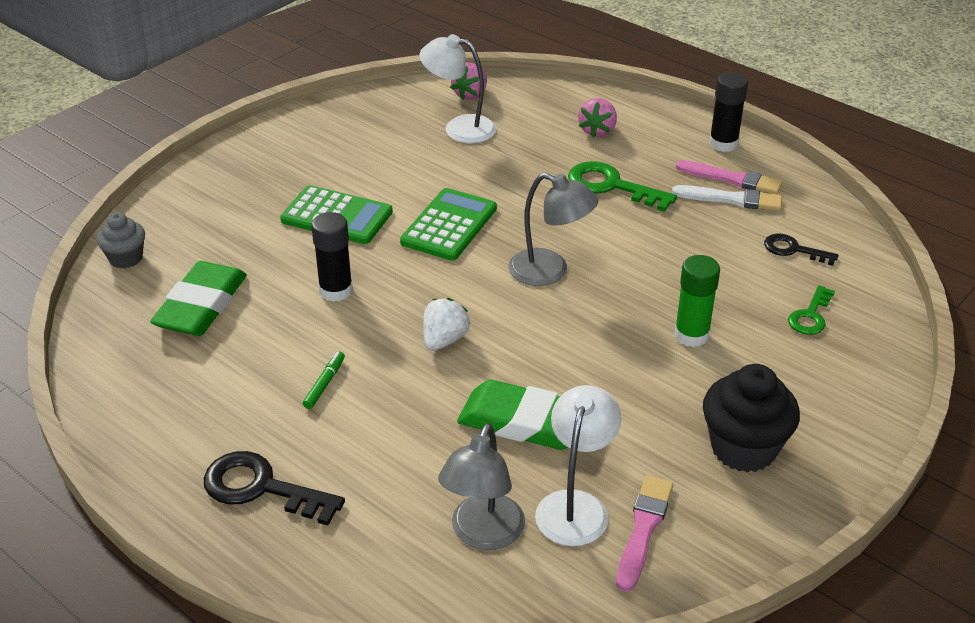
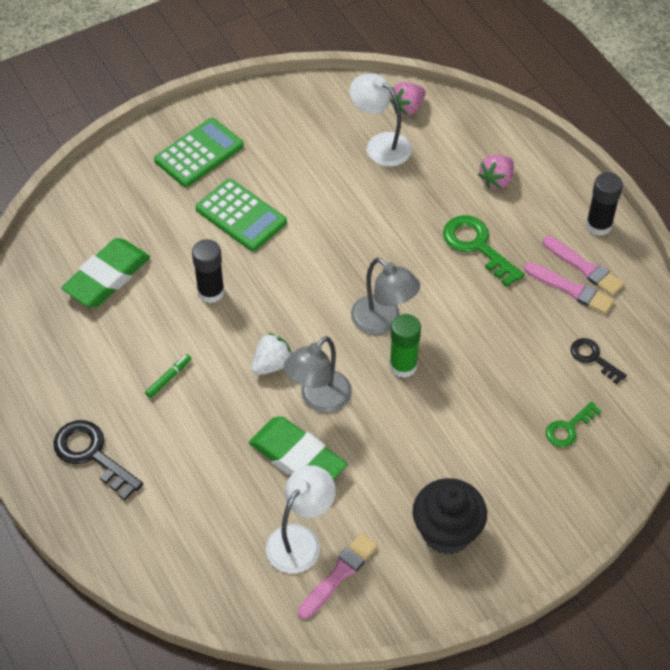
camera: 20 degrees right, 15 degrees up
grey cupcake [96,212,145,269] -> none
green calculator [400,188,497,261] -> green calculator moved to [154,118,244,187]
grey lamp [438,423,525,550] -> grey lamp moved to [284,336,352,413]
white brush [672,185,782,211] -> pink brush [524,262,615,314]
green glue stick [674,255,720,347] -> green glue stick moved to [389,314,421,378]

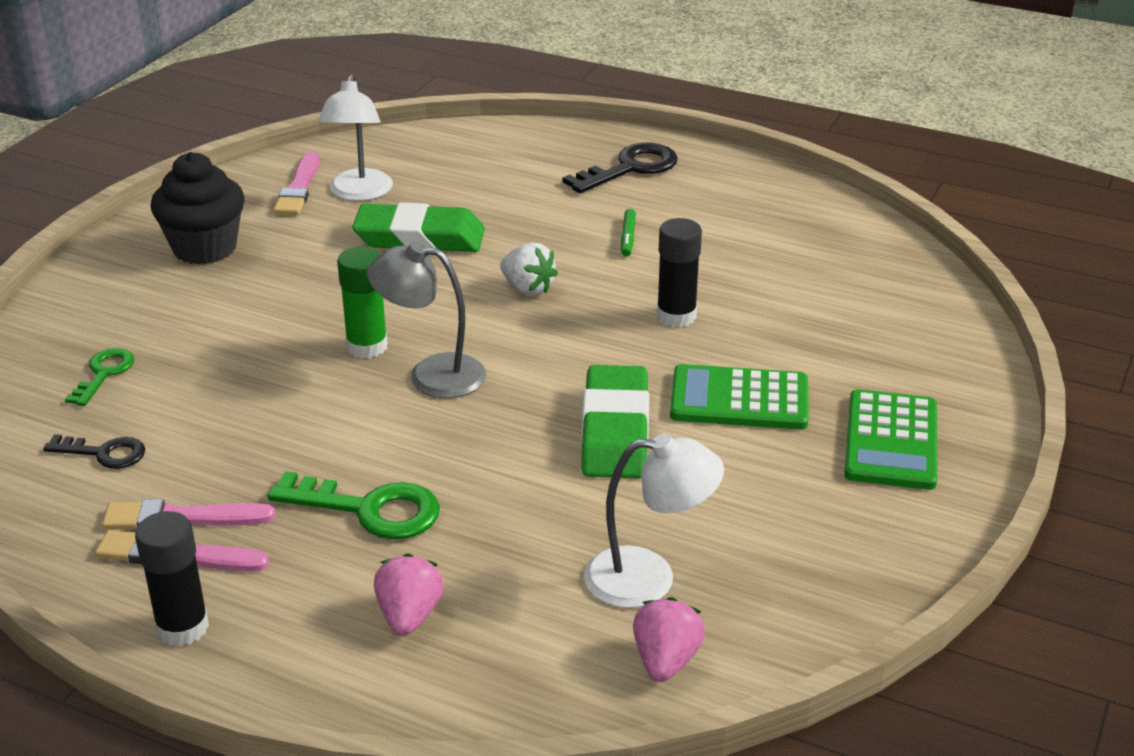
camera: 145 degrees right, 20 degrees down
black key [53,420,143,501] -> black key turned 45 degrees counterclockwise [563,143,678,193]
green eraser [61,238,150,307] -> green eraser moved to [581,365,649,478]
white strawberry [251,333,292,375] -> white strawberry turned 60 degrees counterclockwise [500,243,558,296]
grey lamp [284,336,352,413] -> none

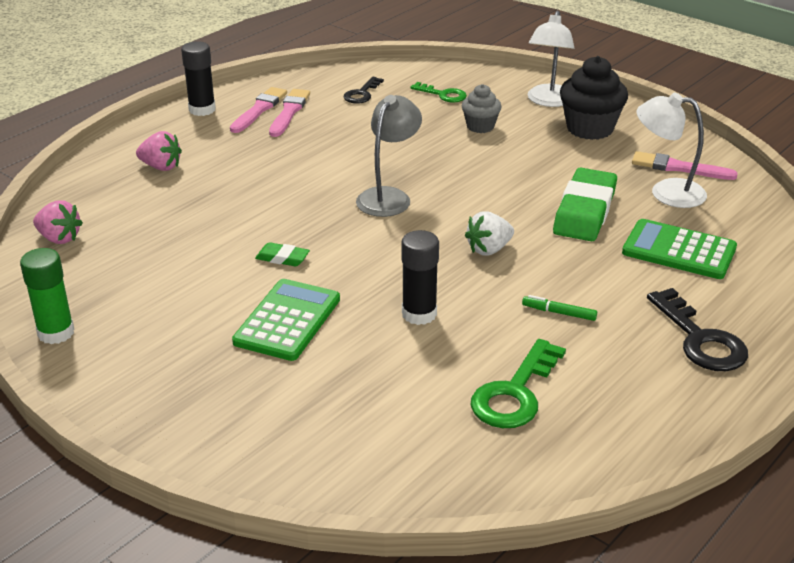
camera: 105 degrees right, 0 degrees up
green key [268,471,440,539] -> green key moved to [471,339,566,428]
green glue stick [337,247,388,358] -> green glue stick moved to [20,248,74,344]
green eraser [581,365,649,478] -> green eraser [255,242,310,267], size x0.47
white lamp [584,433,724,608] -> white lamp moved to [528,11,574,107]
green calculator [844,389,937,490] -> green calculator moved to [622,219,737,279]
none -> grey cupcake [462,84,502,133]

